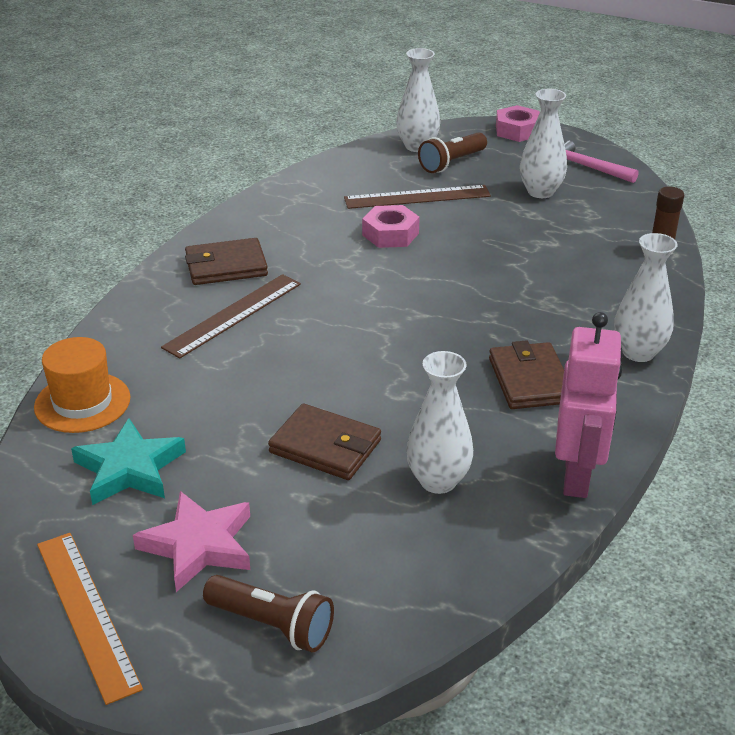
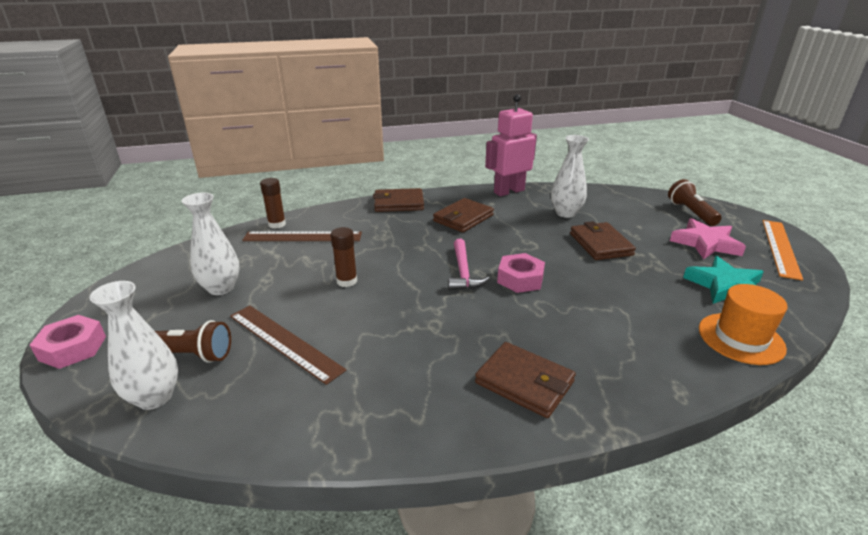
camera: 130 degrees left, 5 degrees down
brown ruler [161,274,301,359] -> brown ruler moved to [242,231,362,241]
pink nut [362,205,420,248] -> pink nut moved to [497,253,545,293]
pink hammer [564,141,638,183] -> pink hammer moved to [448,239,490,290]
white vase [614,233,678,362] -> brown wallet [373,188,424,212]
none -> brown glue stick [331,227,357,287]

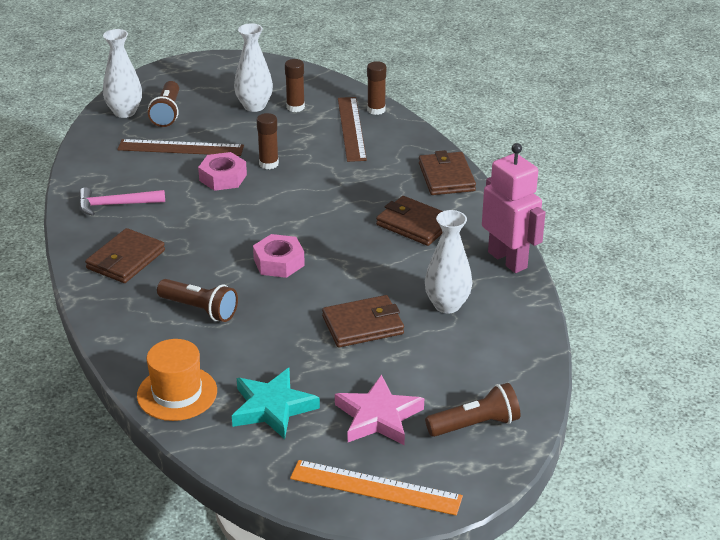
camera: 85 degrees right, 5 degrees up
pink nut [30,315,106,369] -> pink nut moved to [198,152,247,191]
brown ruler [230,305,346,385] -> brown ruler turned 60 degrees clockwise [117,139,244,156]
pink hammer [448,239,490,290] -> pink hammer moved to [79,187,165,216]
none -> brown flashlight [157,279,238,322]
none -> brown glue stick [285,59,305,112]

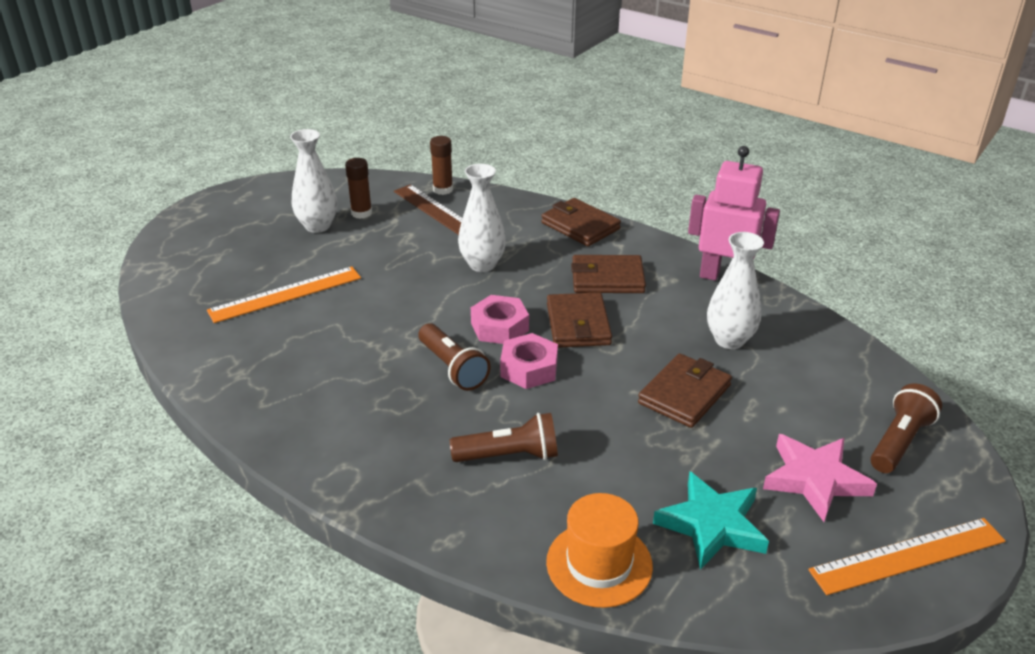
camera: 35 degrees left, 0 degrees up
pink hammer [79,187,165,216] -> none
brown wallet [85,228,165,283] -> brown wallet moved to [547,292,612,348]
white vase [103,29,142,118] -> white vase moved to [458,164,506,272]
brown ruler [117,139,244,156] -> orange ruler [207,266,361,323]
brown flashlight [148,81,179,127] -> brown flashlight moved to [418,323,491,391]
pink nut [198,152,247,191] -> pink nut moved to [471,295,529,344]
brown glue stick [256,113,279,169] -> none

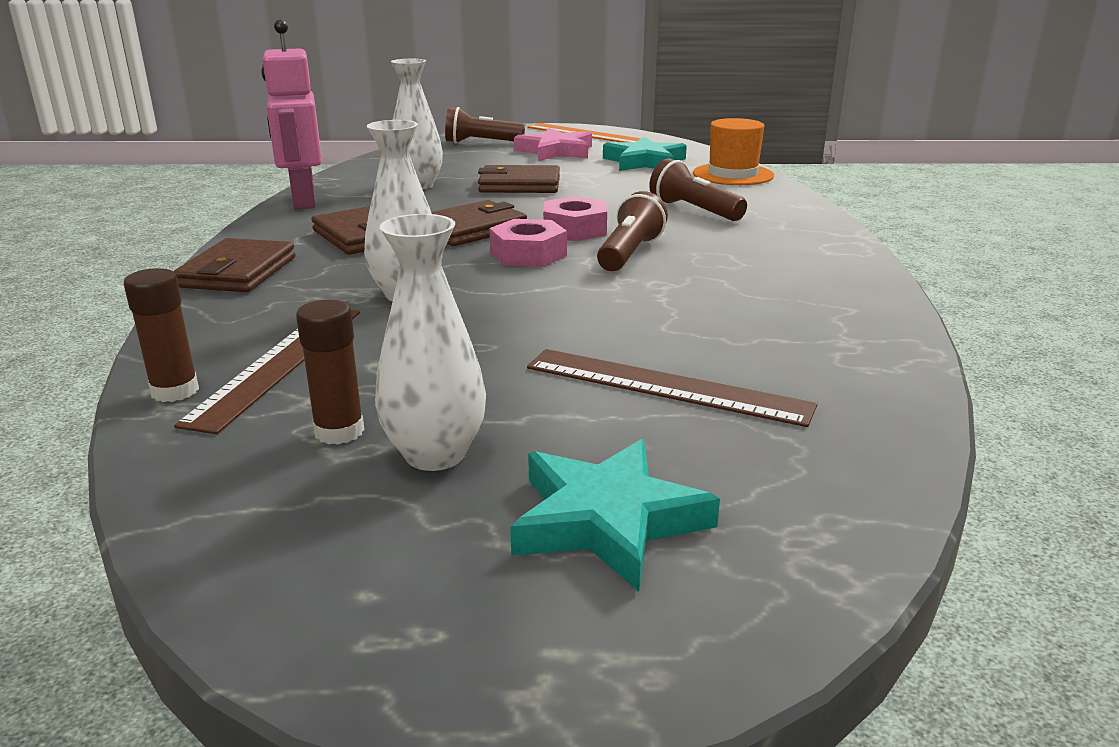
camera: 125 degrees left, 10 degrees down
orange ruler [207,266,361,323] -> brown ruler [527,349,817,427]
none -> turquoise star [510,439,720,592]

